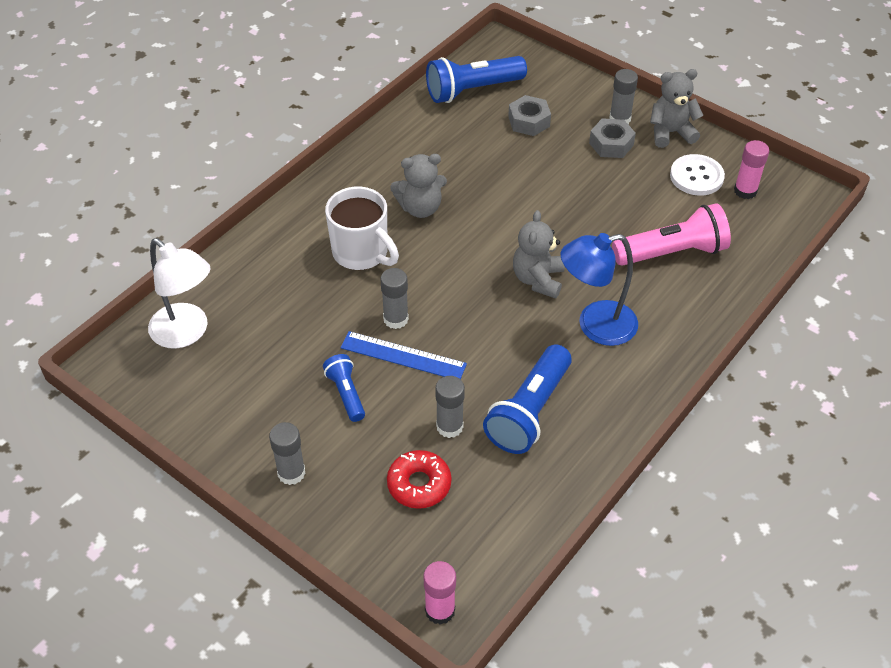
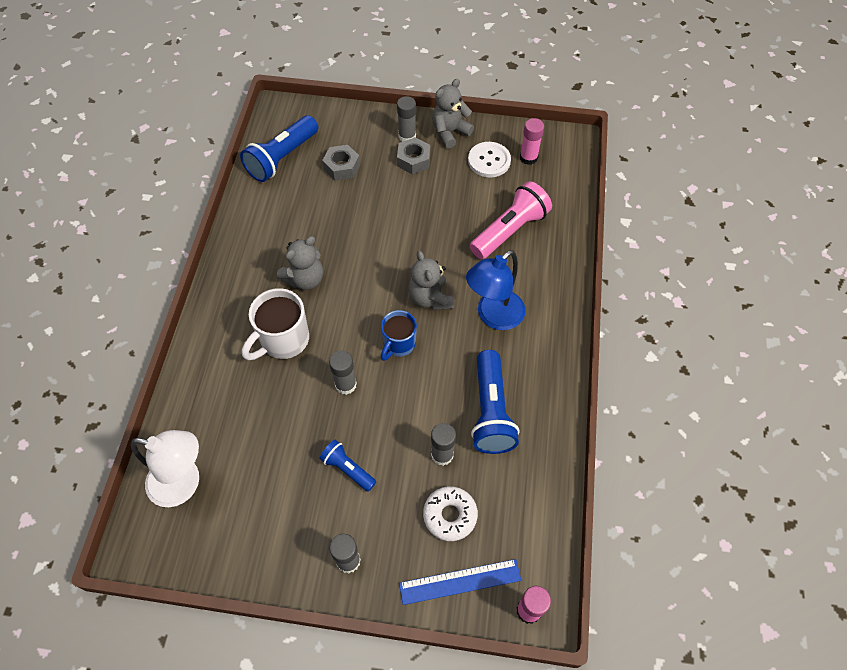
camera: 30 degrees left, 10 degrees up
white mug [325,187,399,270] -> white mug turned 120 degrees clockwise [242,288,309,360]
blue ruler [341,331,467,379] -> blue ruler moved to [399,559,521,605]
red donut [387,450,452,509] -> white donut [423,486,478,541]
none -> blue mug [381,310,417,361]

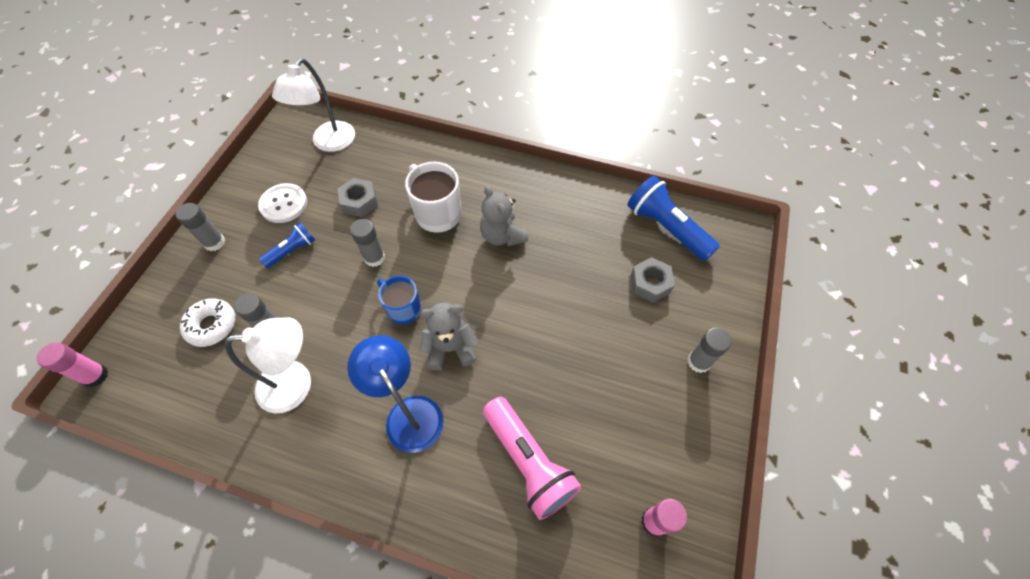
camera: 100 degrees right, 0 degrees up
grey nut [397,137,430,174] -> grey nut moved to [338,178,378,217]
blue ruler [399,559,521,605] -> none
grey teddy bear [432,79,474,148] -> none
white button [468,142,511,178] -> white button moved to [258,183,307,223]
blue flashlight [471,350,519,454] -> white lamp [225,317,311,414]

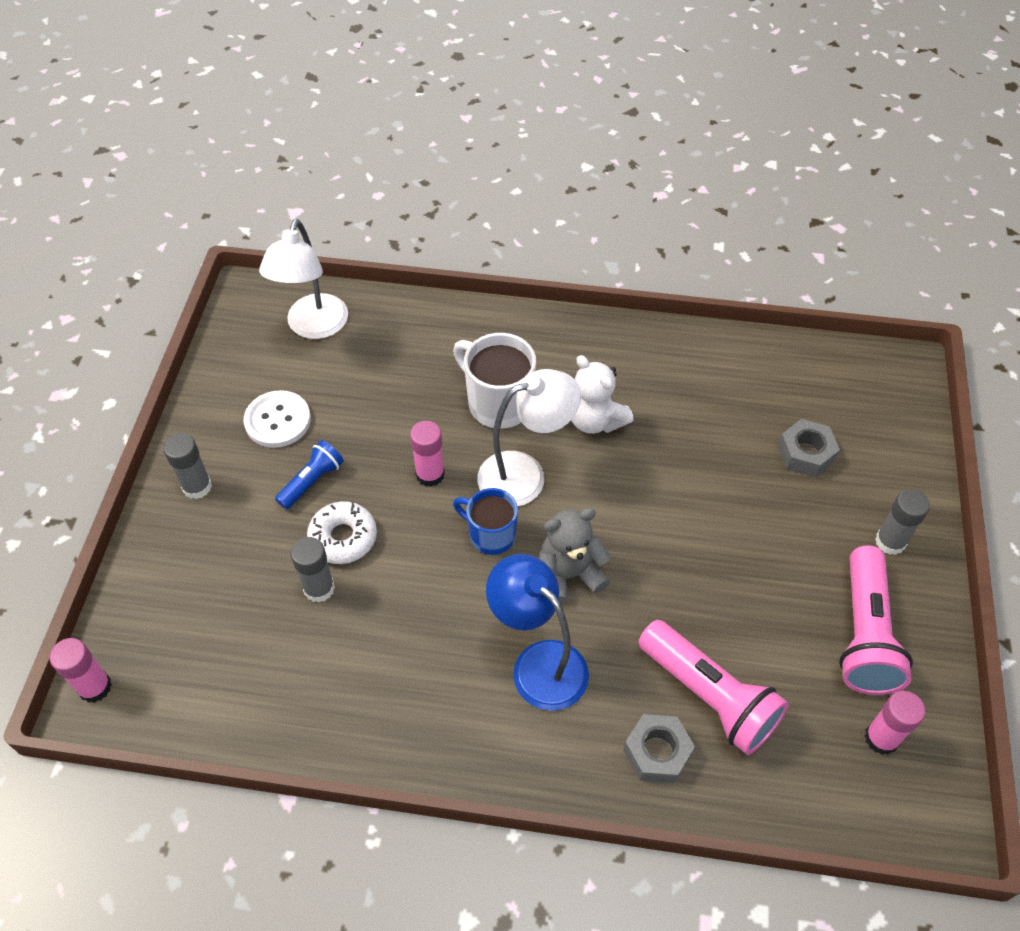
camera: 10 degrees left, 5 degrees down
white donut [180,298,235,347] -> white donut moved to [307,501,377,564]
white lamp [225,317,311,414] -> white lamp moved to [477,369,581,506]
grey nut [338,178,378,217] -> grey nut moved to [623,714,695,783]
grey glue stick [350,219,385,267] -> pink glue stick [410,421,445,487]
grey teddy bear [480,186,528,246] -> white teddy bear [571,355,634,434]
blue flashlight [628,176,720,261] -> none
none -> pink flashlight [839,546,913,695]

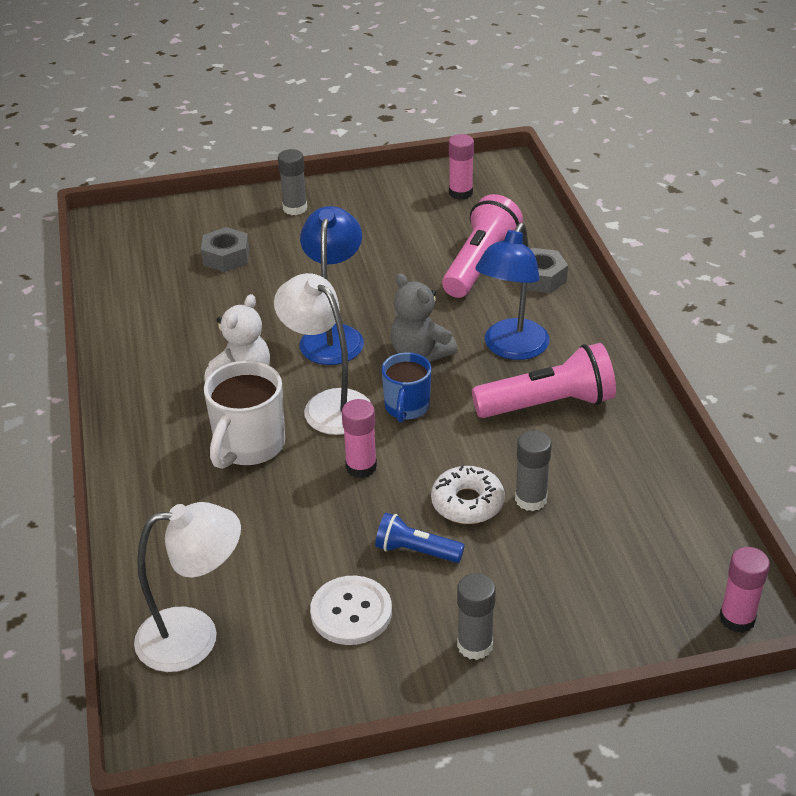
camera: 110 degrees left, 15 degrees down
pink flashlight [839,546,913,695] -> pink flashlight moved to [472,343,616,418]
none -> blue lamp [299,206,364,365]

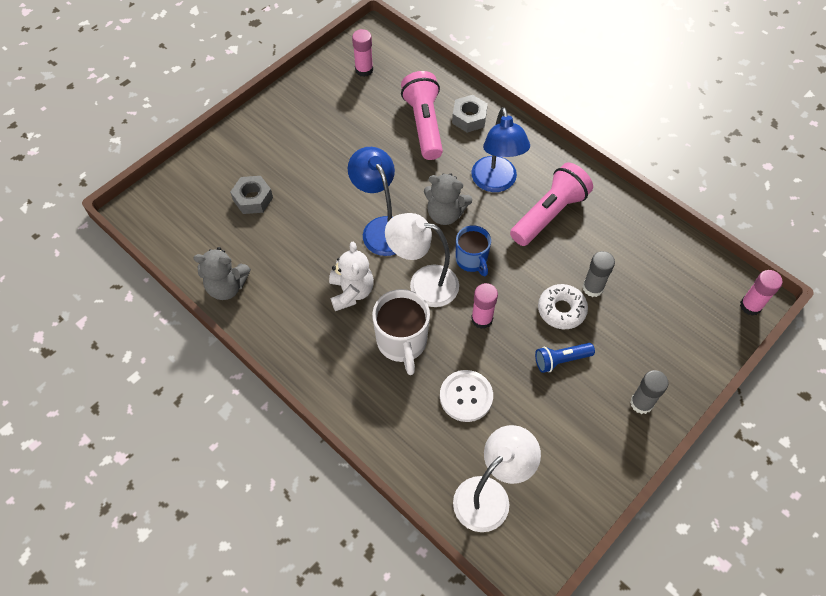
camera: 35 degrees left, 20 degrees up
grey glue stick [278,149,307,215] -> none
white button [310,576,392,645] -> white button moved to [440,370,493,422]
none -> grey teddy bear [193,247,251,300]

